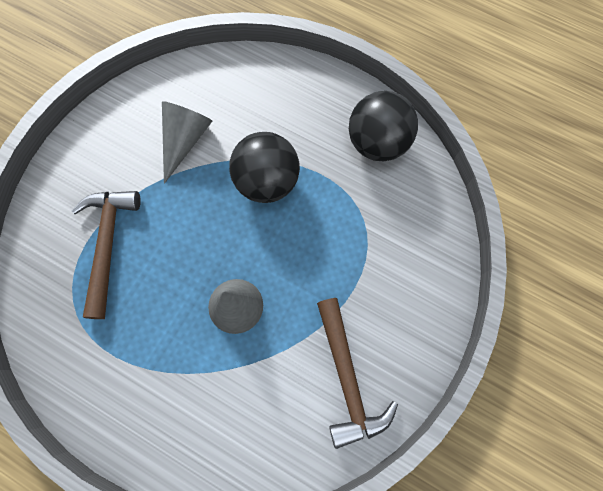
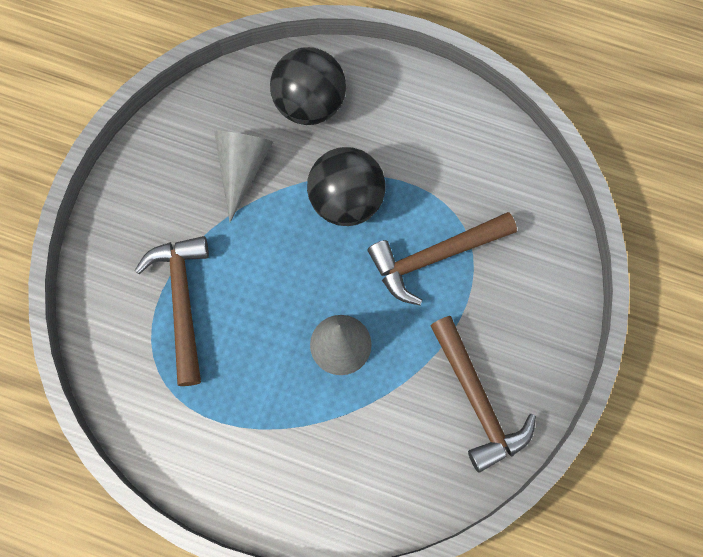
camera: 10 degrees left, 0 degrees up
black ball [349,91,418,161] -> black ball moved to [270,47,346,125]
none -> brown hammer [368,212,517,306]

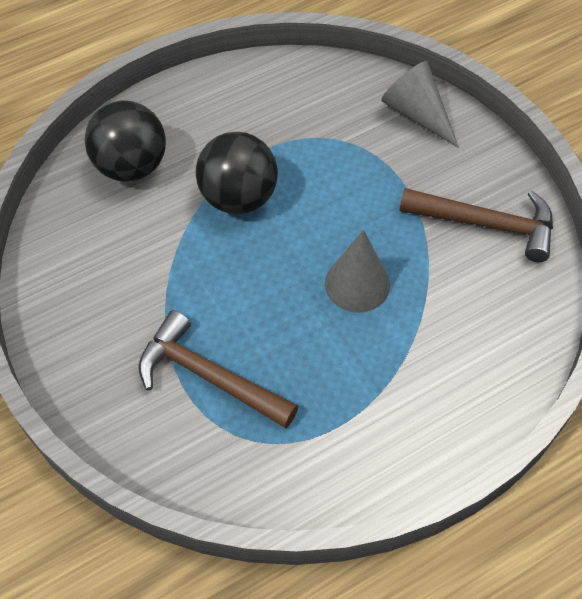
camera: 50 degrees left, 15 degrees down
grey cone [214,131,273,222] -> grey cone moved to [381,61,459,148]
brown hammer [368,212,517,306] -> none

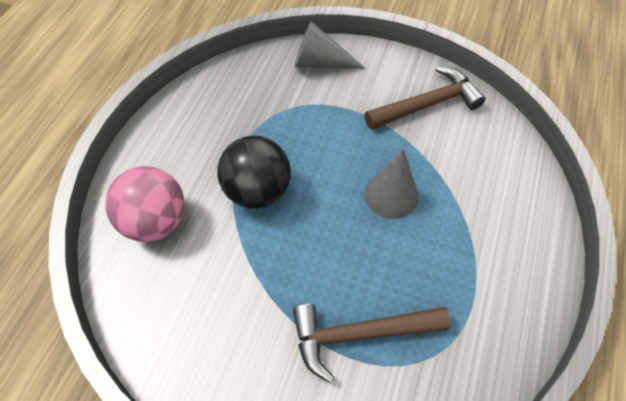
camera: 40 degrees left, 0 degrees up
black ball [84,100,166,182] -> pink ball [105,166,185,242]

